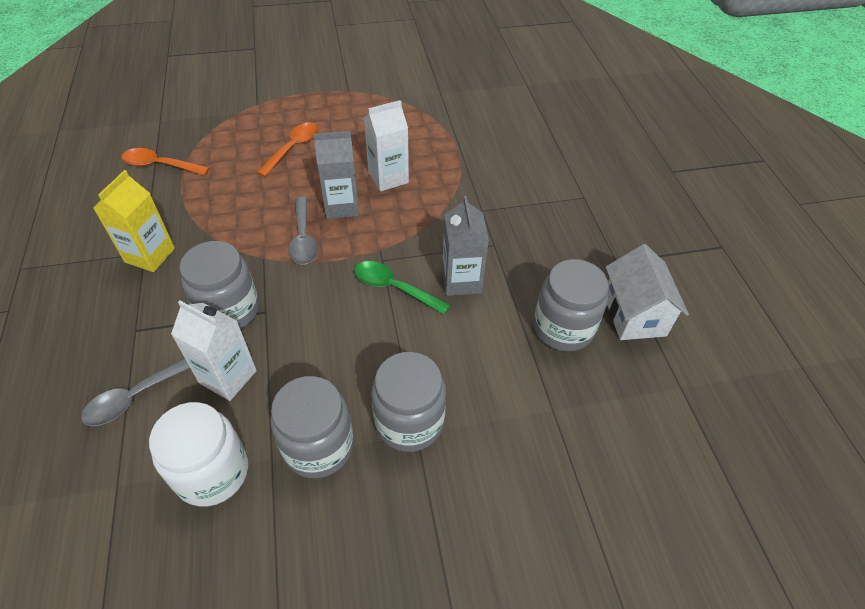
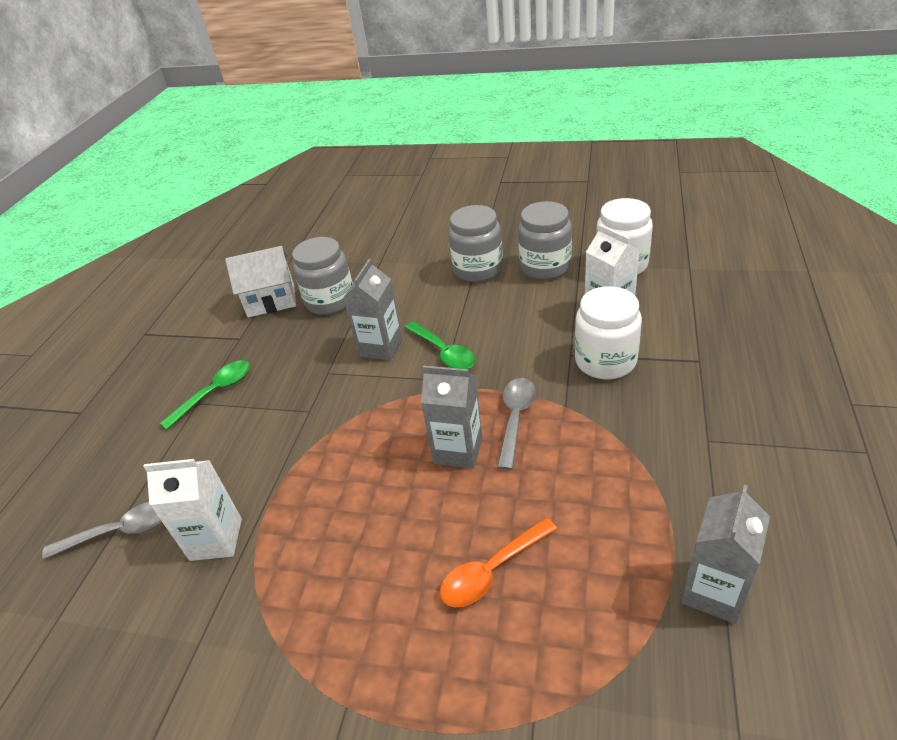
camera: 150 degrees left, 10 degrees down
grey spoon [81,358,190,426] -> grey spoon moved to [42,502,162,560]
yellow carton [93,170,175,272] -> none
orange spoon [121,148,209,175] -> grey carton [681,485,770,624]
grey jar [180,241,259,329] -> white jar [575,286,642,380]
white carton [364,100,409,192] -> white carton moved to [143,459,242,561]
white house [606,244,689,340] -> white house turned 60 degrees clockwise [225,246,296,318]
none -> green spoon [160,360,250,430]

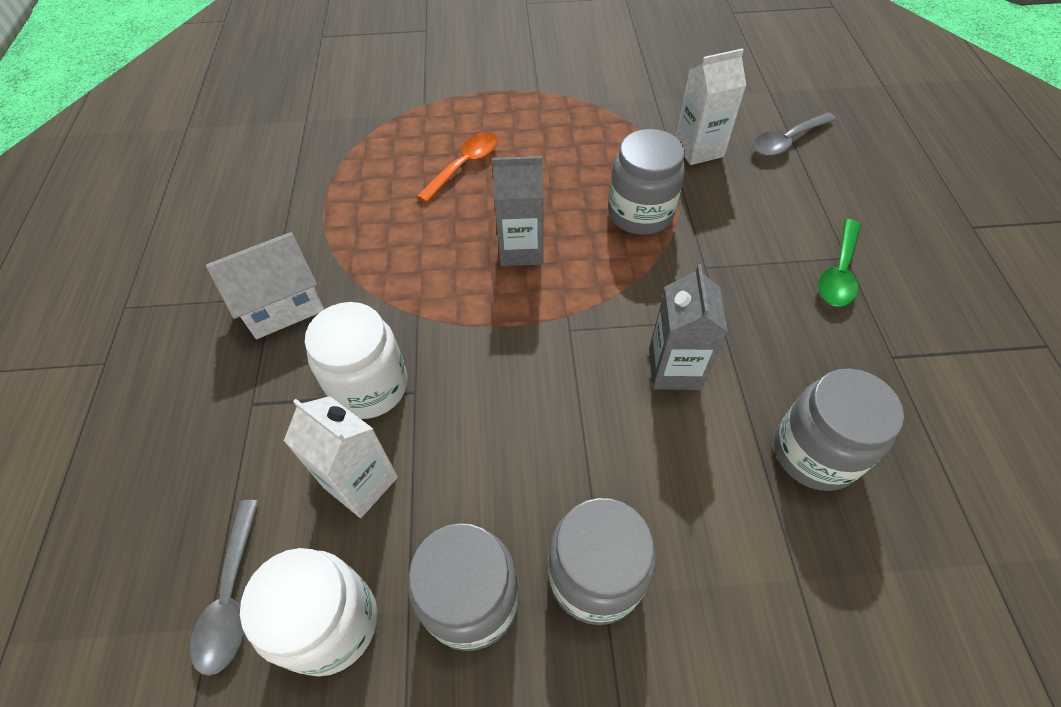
camera: 160 degrees right, 15 degrees up
white house [225,246,296,318] -> white house moved to [206,232,324,339]
green spoon [405,321,476,369] -> none
grey spoon [497,378,536,470] -> grey spoon moved to [190,500,259,676]
grey carton [681,485,770,624] -> none
none -> grey jar [608,129,685,235]

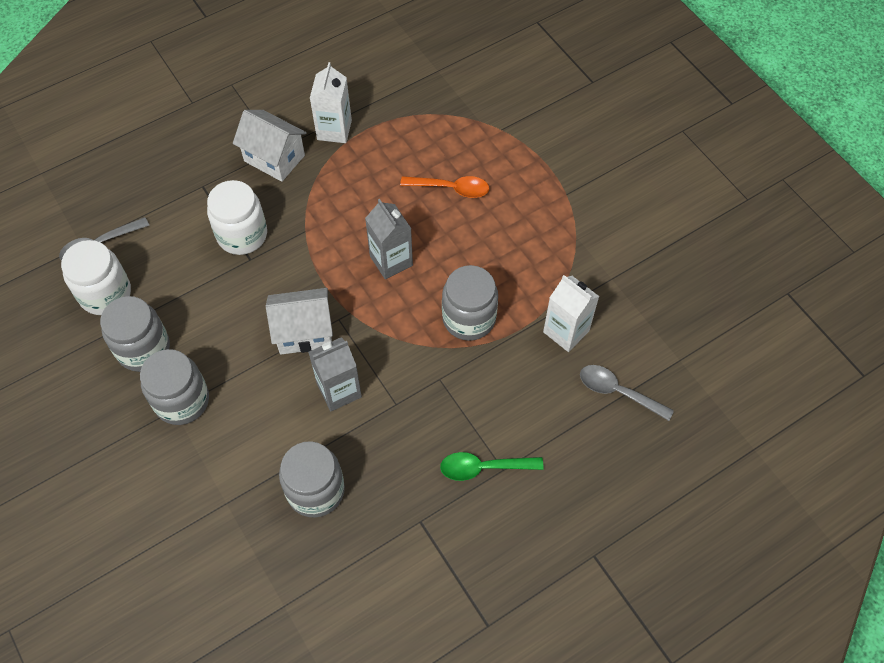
camera: 60 degrees right, 5 degrees up
white carton [284,396,398,518] -> white carton moved to [310,62,352,143]
none -> white house [266,288,333,355]

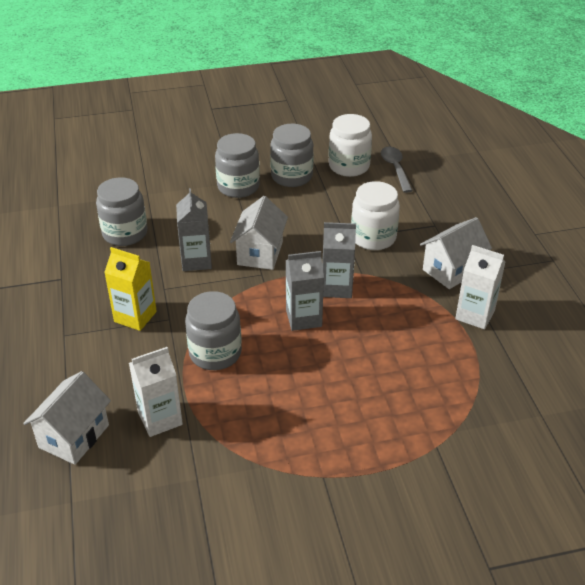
camera: 110 degrees right, 20 degrees down
orange spoon [400,176,489,198] -> none
green spoon [440,452,544,481] -> none
grey spoon [580,365,674,421] -> white house [23,371,111,465]
none -> yellow carton [104,247,157,331]
none -> grey carton [322,222,356,298]

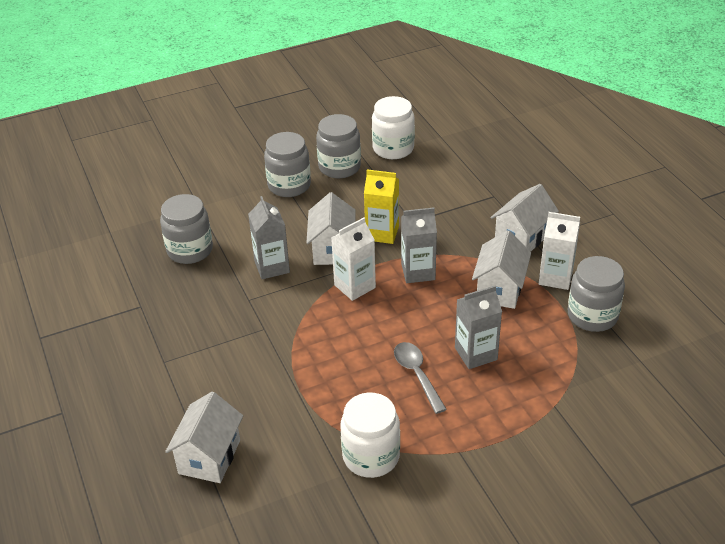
camera: 10 degrees left, 0 degrees up
yellow carton [104,247,157,331] -> yellow carton moved to [364,169,399,244]
white carton [129,347,183,437] -> white carton moved to [331,217,376,301]
grey jar [185,291,242,370] -> grey jar moved to [568,256,625,332]
grey carton [286,251,324,331] -> grey carton moved to [455,286,502,369]
white jar [351,181,400,250] -> white jar moved to [340,393,400,478]
grey spoon [381,147,413,193] -> grey spoon moved to [394,342,447,414]
none -> white house [472,230,531,309]

